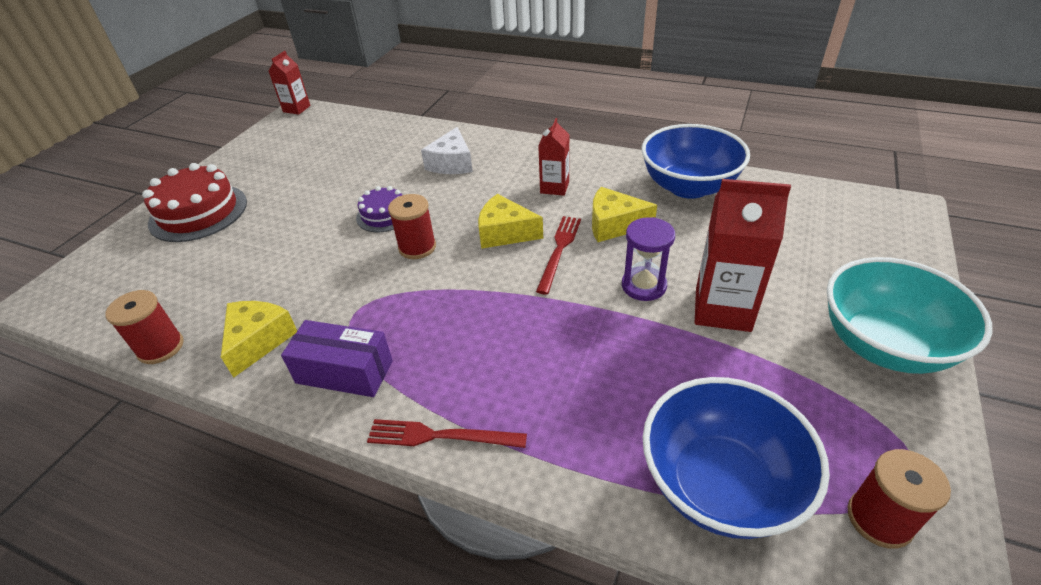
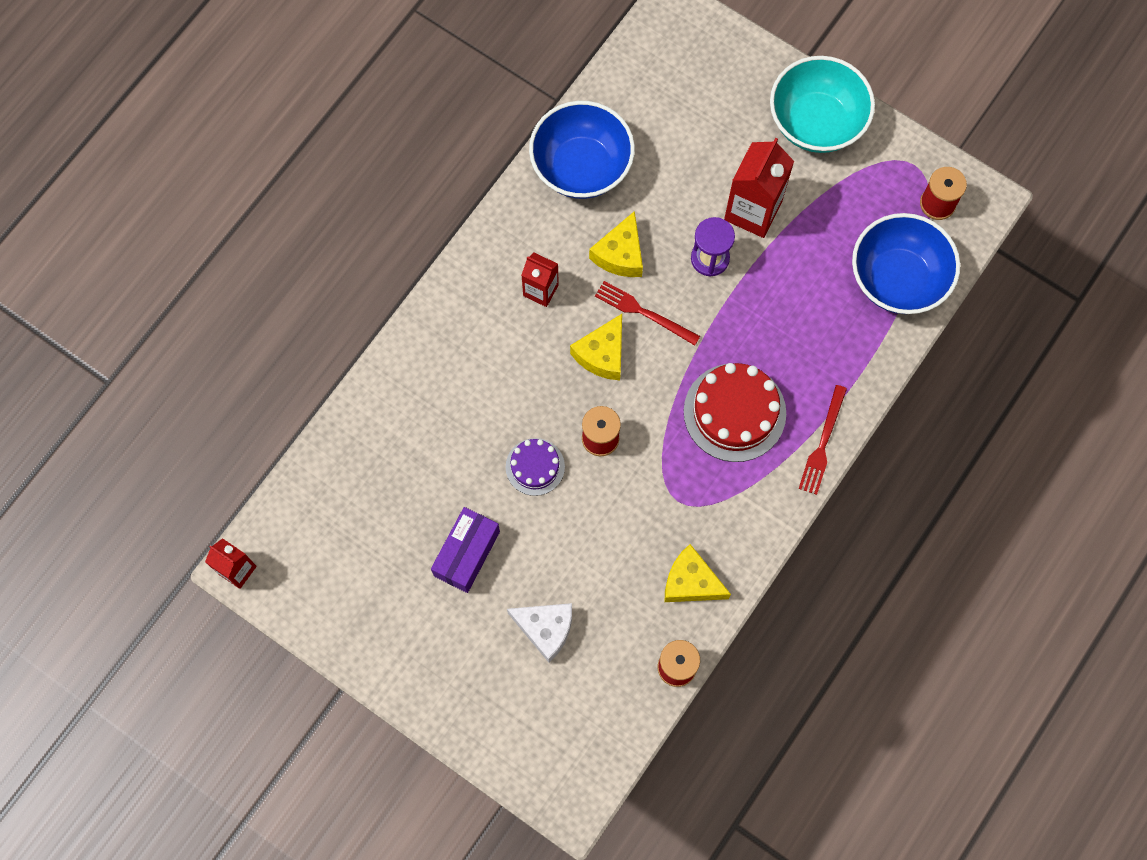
camera: 80 degrees left, 30 degrees up
red cake [142,163,247,242] -> red cake moved to [684,363,786,462]
purple box [281,320,393,397] -> purple box moved to [431,507,500,593]
white cheese [421,127,473,174] -> white cheese moved to [507,603,572,662]

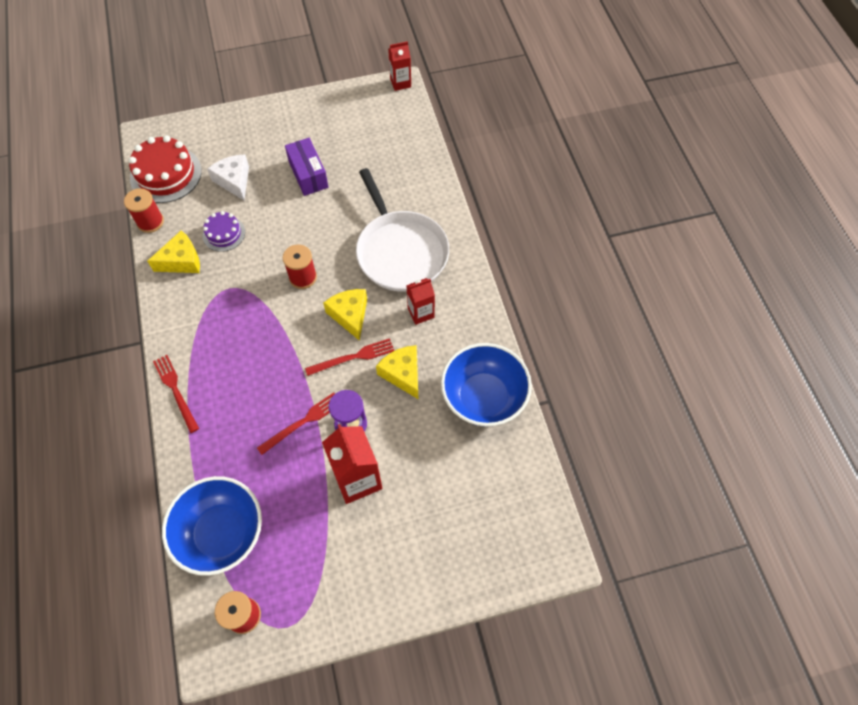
camera: 130 degrees right, 10 degrees down
purple cake [506,438,565,496] -> purple cake moved to [203,211,245,252]
white cheese [507,603,572,662] -> white cheese turned 90 degrees clockwise [207,154,249,200]
red cake [684,363,786,462] -> red cake moved to [129,135,202,203]
turquoise bowl [770,56,875,153] -> none
none -> red fork [257,393,335,455]
none -> white pan [356,168,449,292]

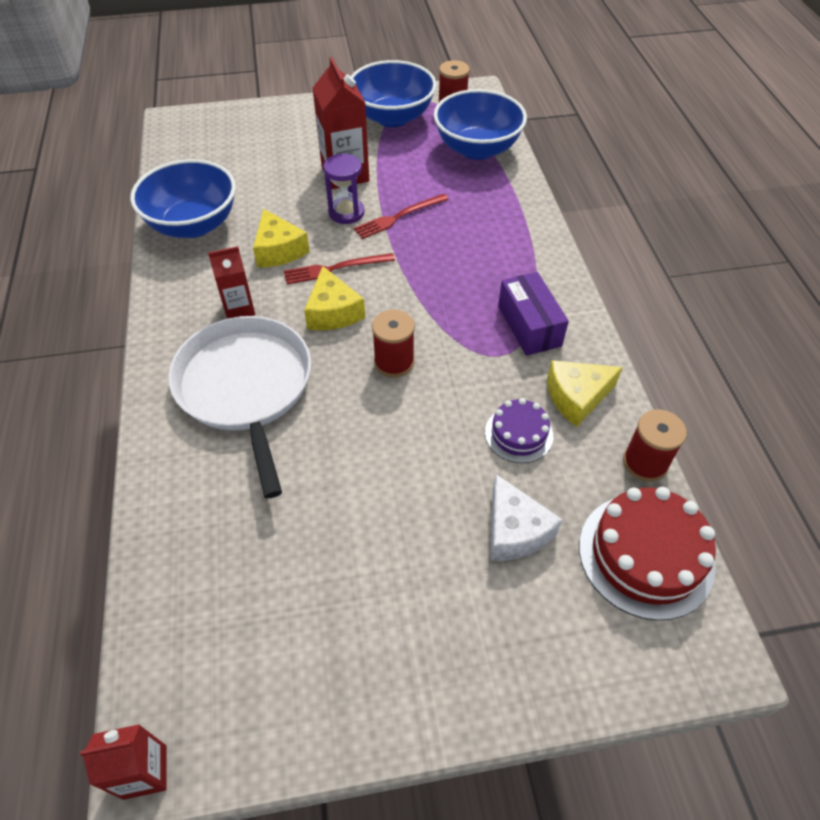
camera: 175 degrees left, 10 degrees down
red fork [153,355,199,433] -> none
purple box [285,138,329,196] -> purple box moved to [498,272,569,356]
none -> blue bowl [351,60,436,127]

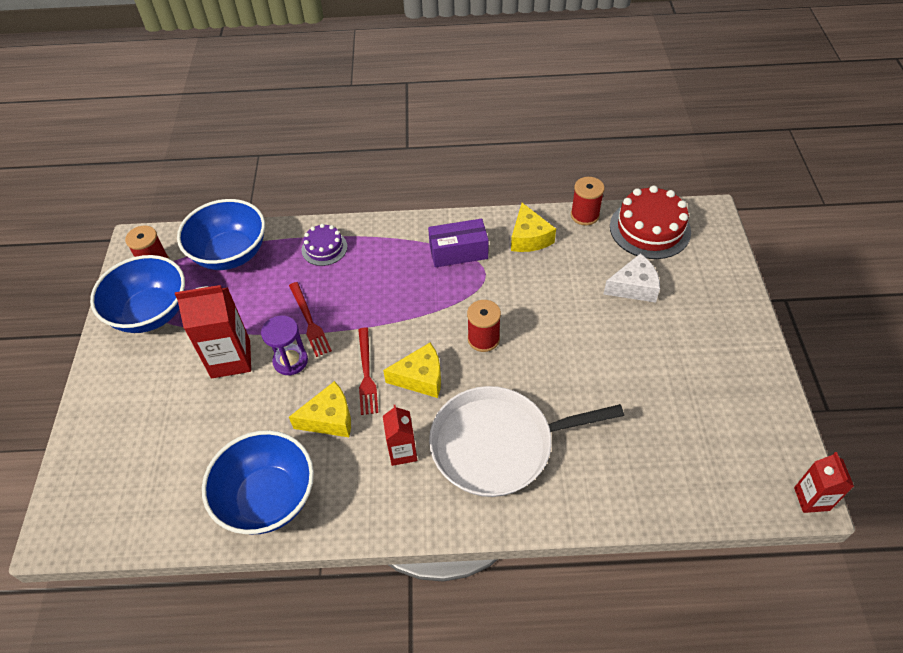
camera: 80 degrees left, 0 degrees up
purple cake [485,398,553,463] -> purple cake moved to [301,224,347,266]

